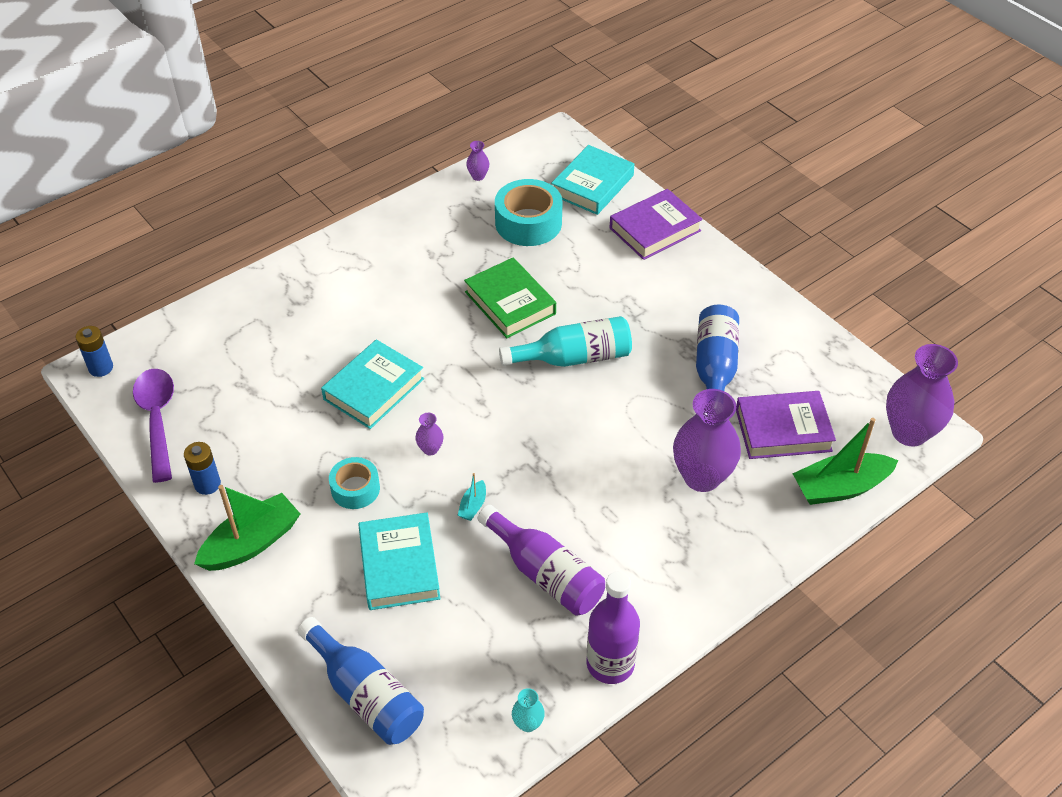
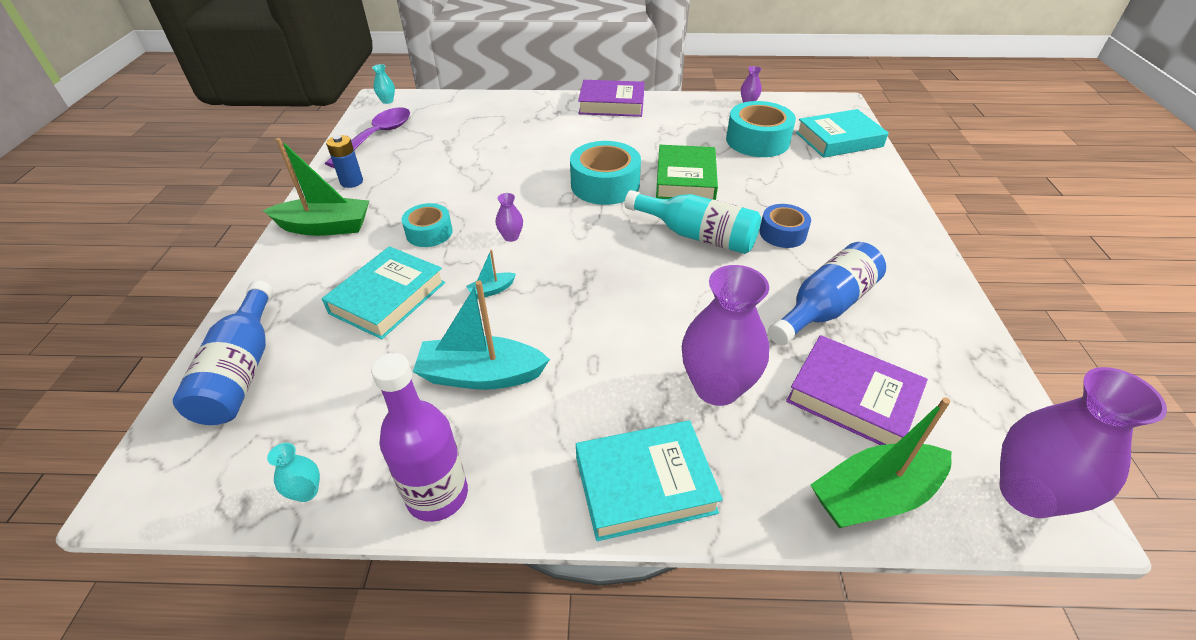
camera: 40 degrees right, 5 degrees down
blue battery [75,326,113,377] -> turquoise vase [372,64,395,104]
turquoise book [321,339,424,429] -> turquoise book moved to [576,421,723,541]
purple bottle [478,505,605,616] -> turquoise boat [413,281,550,390]
purple book [610,189,703,260] -> purple book moved to [578,80,645,117]
green boat [792,418,898,505] -> green boat turned 45 degrees counterclockwise [810,397,952,528]
none -> turquoise tape [570,141,641,205]
none -> blue tape [759,204,811,248]

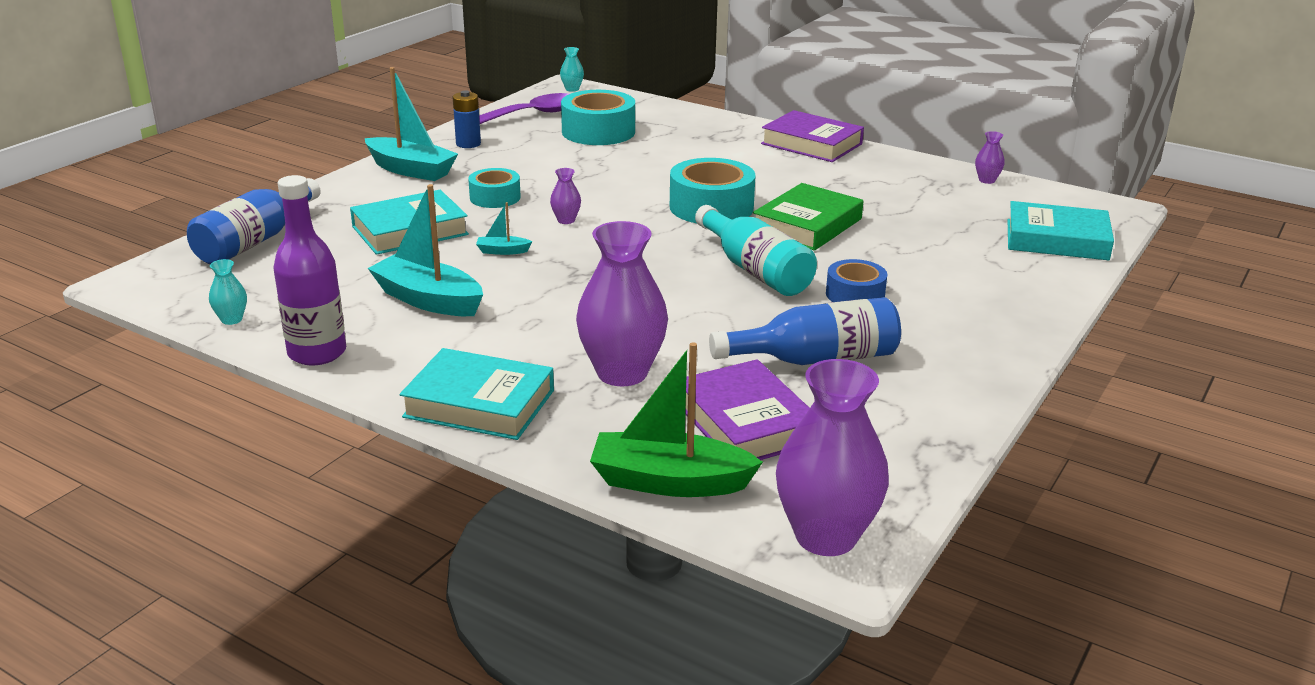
camera: 30 degrees right, 15 degrees down
green boat [263,138,369,236] -> turquoise boat [365,67,458,181]
turquoise tape [726,101,796,157] -> turquoise tape moved to [561,90,635,145]

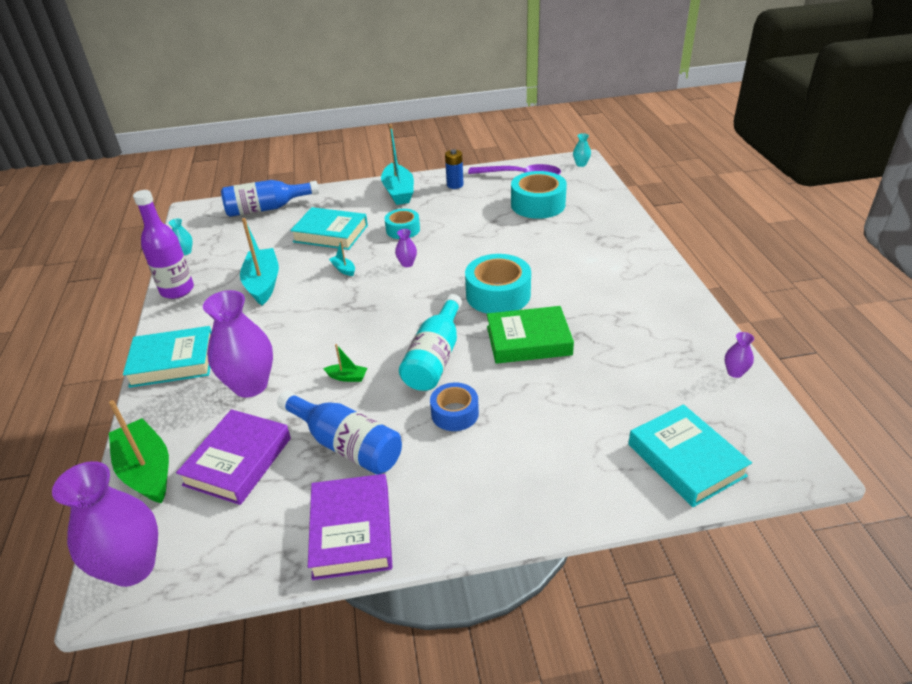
camera: 50 degrees right, 10 degrees up
turquoise book [400,348,554,440] -> turquoise book turned 75 degrees counterclockwise [123,326,212,388]
purple book [761,110,864,162] -> purple book moved to [308,474,393,580]
none -> green boat [323,344,367,382]

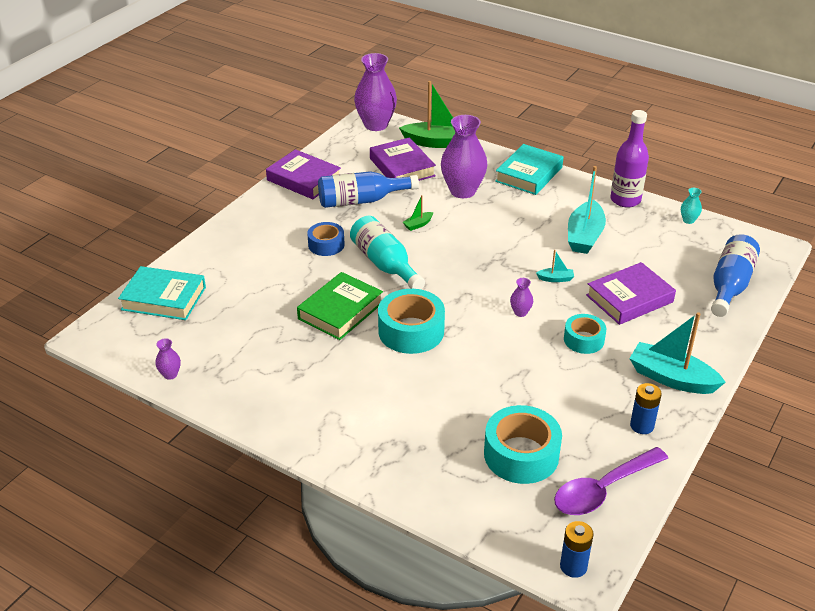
camera: 130 degrees right, 0 degrees up
turquoise boat [240,218,279,305] -> turquoise boat turned 75 degrees clockwise [568,166,606,254]
turquoise book [290,207,368,250] -> purple book [586,262,676,325]
turquoise vase [573,133,591,167] -> blue battery [560,521,594,578]

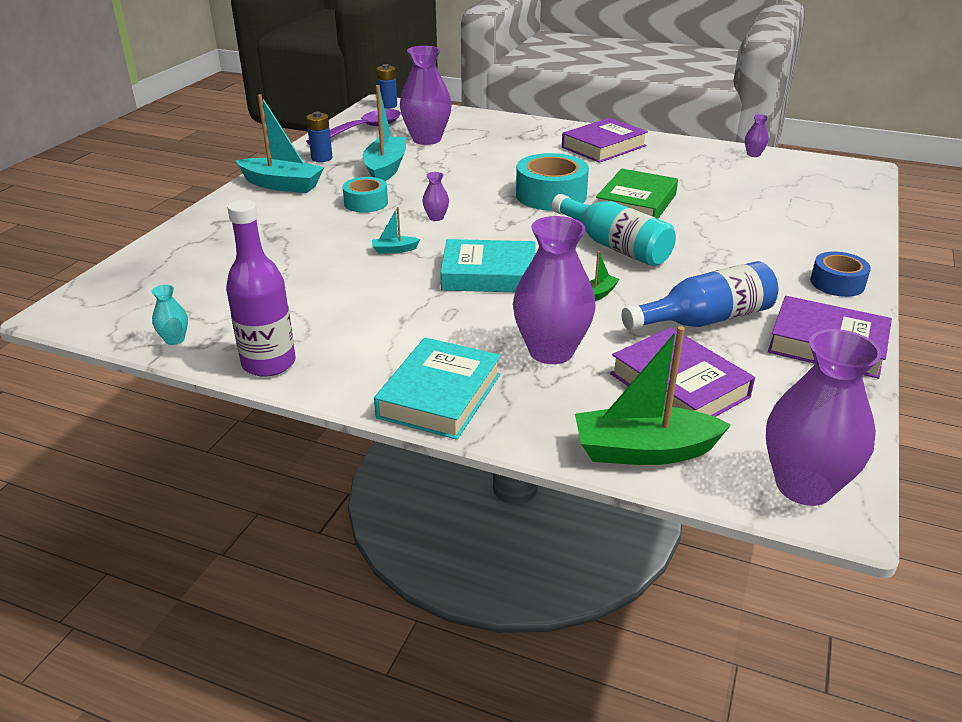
camera: 170 degrees right, 5 degrees down
turquoise book [118,266,206,320] -> turquoise book moved to [440,239,536,292]
blue tape [307,222,345,256] -> blue tape moved to [810,252,871,297]
turquoise tape [484,405,562,484] -> purple vase [400,46,452,145]
turquoise boat [568,166,606,254] -> turquoise boat moved to [363,85,406,181]
purple book [586,262,676,325] -> purple book moved to [562,118,648,163]
blue bottle [711,234,760,317] -> none

